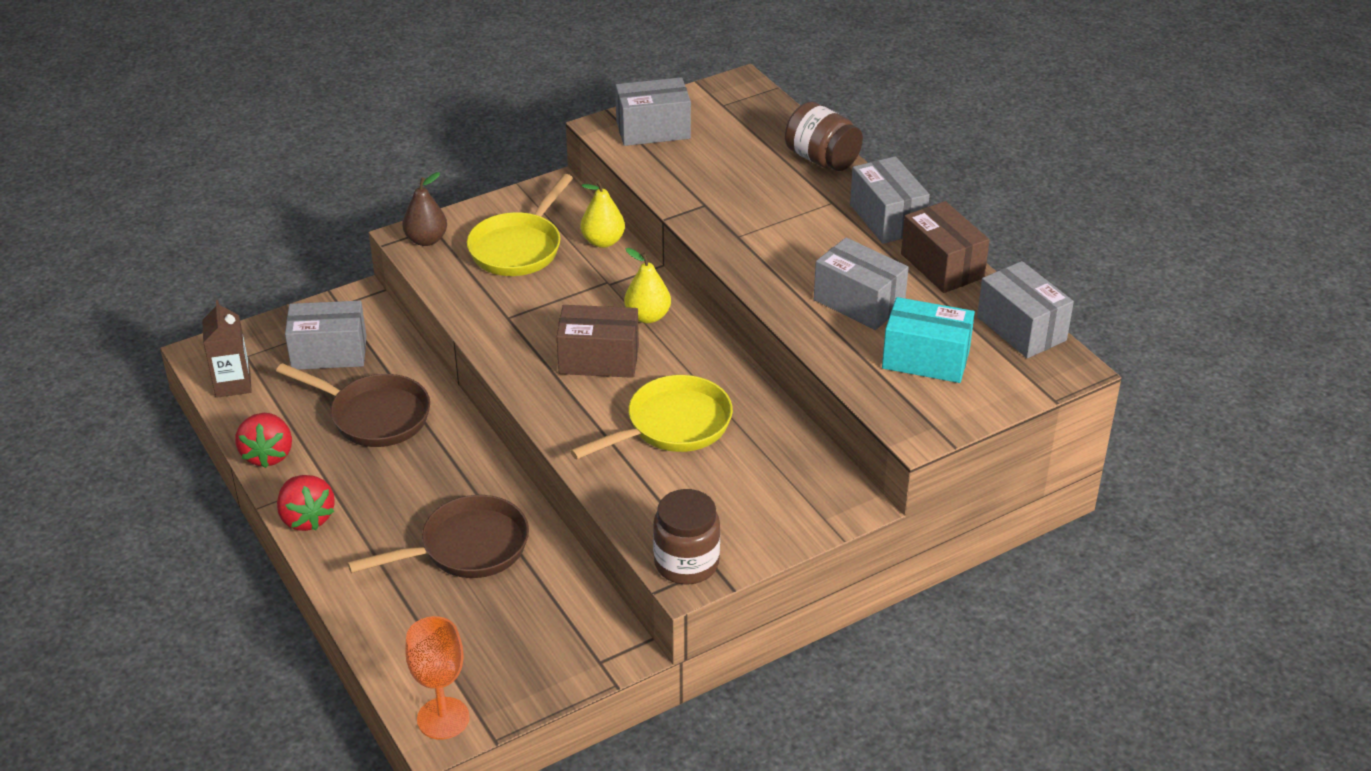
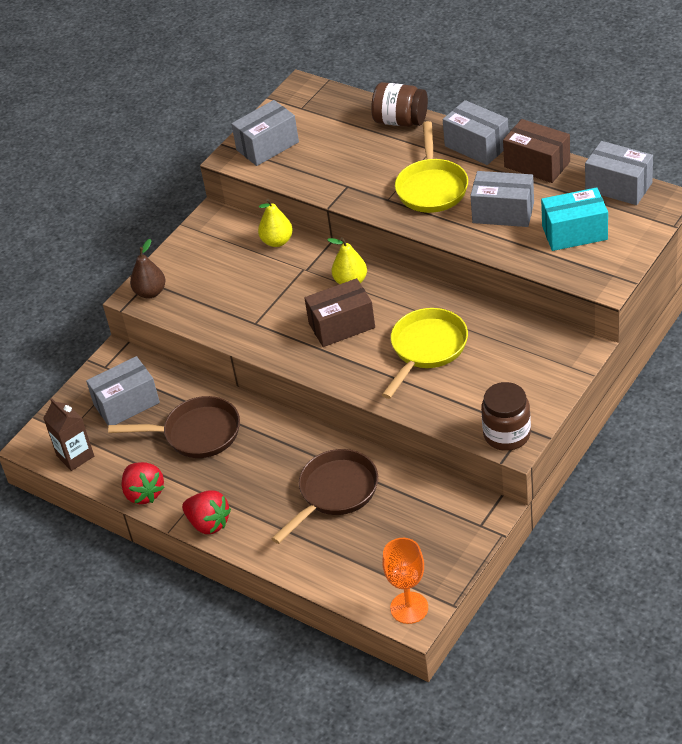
camera: 20 degrees left, 5 degrees up
yellow pan [467,174,573,276] -> yellow pan moved to [395,121,468,213]

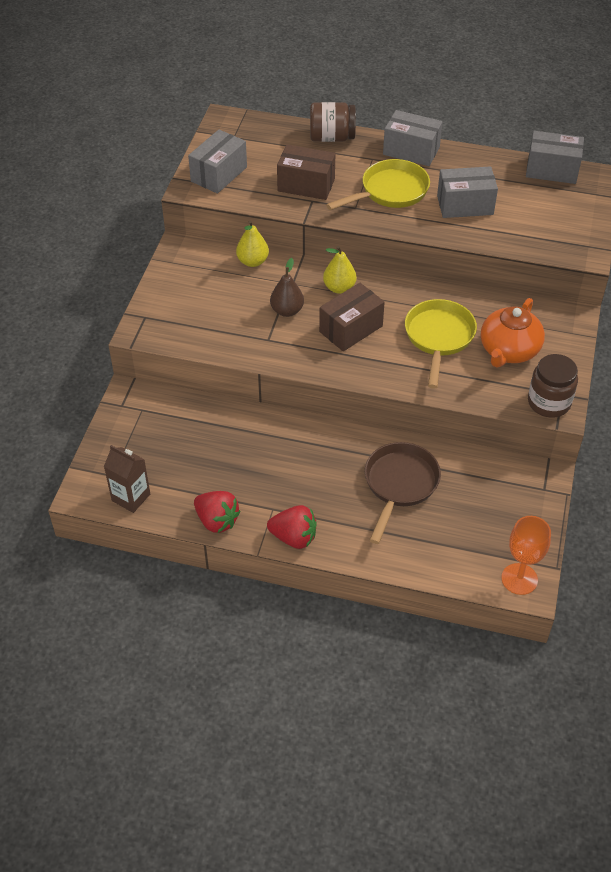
camera: 25 degrees left, 5 degrees up
grey box [86,356,160,426] -> none
brown pan [108,396,240,458] -> none
brown pear [130,239,166,299] -> brown pear moved to [270,258,304,317]
yellow pan [395,121,468,213] -> yellow pan turned 105 degrees counterclockwise [326,159,430,210]
brown box [503,119,570,183] -> brown box moved to [277,145,335,200]
turquoise box [541,187,608,251] -> none
none -> orange teapot [481,298,545,367]

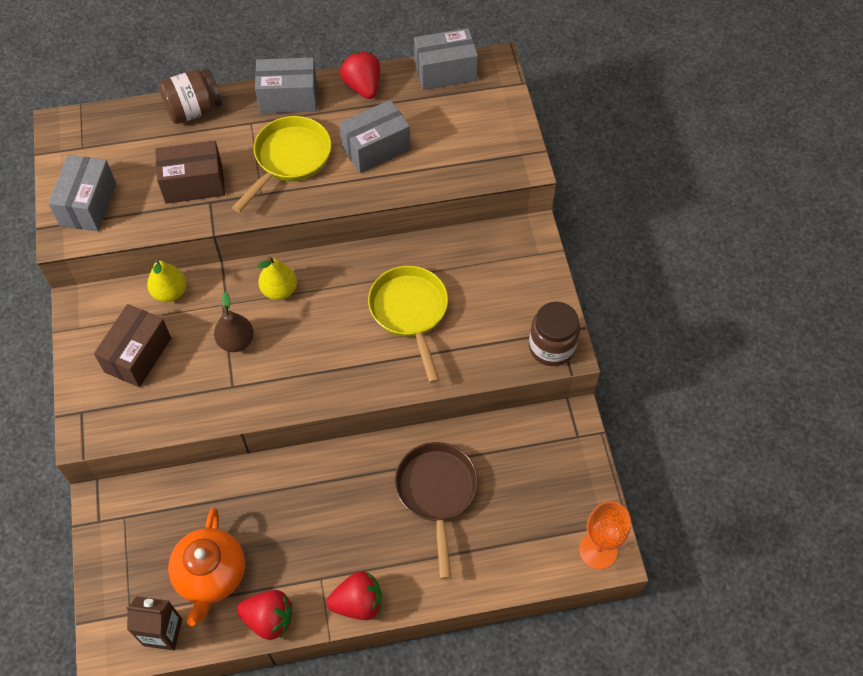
camera: 25 degrees left, 10 degrees up
brown box [319,283,385,351] -> brown box moved to [94,304,171,387]
orange teapot [481,298,545,367] -> orange teapot moved to [168,508,245,626]
none -> red strawberry [340,52,380,99]

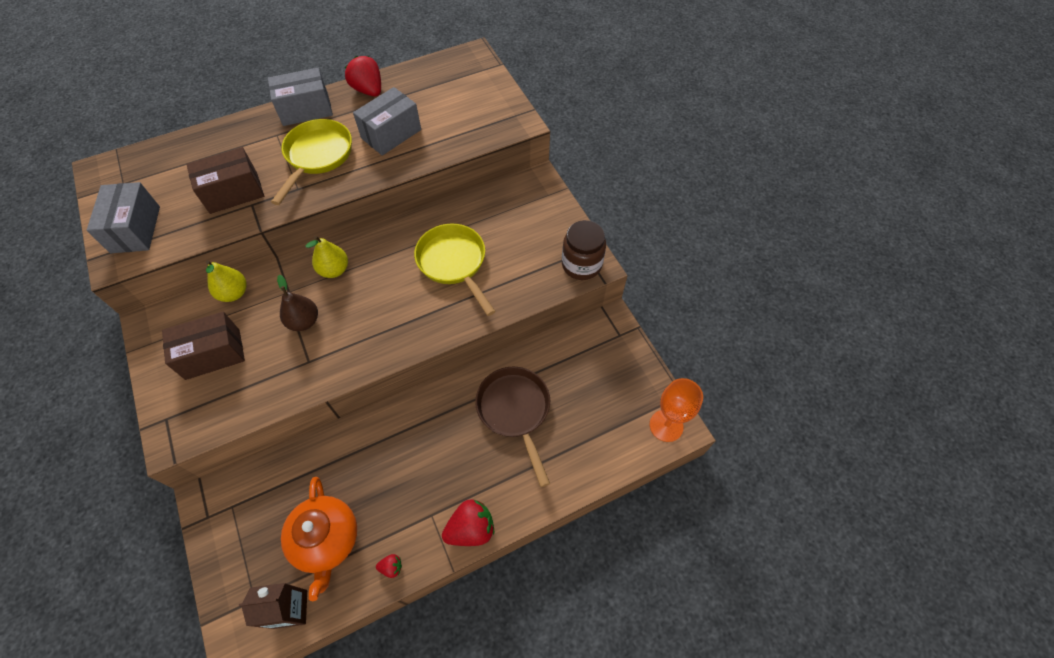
camera: 15 degrees left, 0 degrees up
brown box [94,304,171,387] -> brown box turned 60 degrees clockwise [162,312,245,380]
brown jar [158,68,222,124] -> none
red strawberry [237,590,292,640] -> red strawberry [376,554,402,578], size x0.48
grey box [414,28,478,90] -> none

